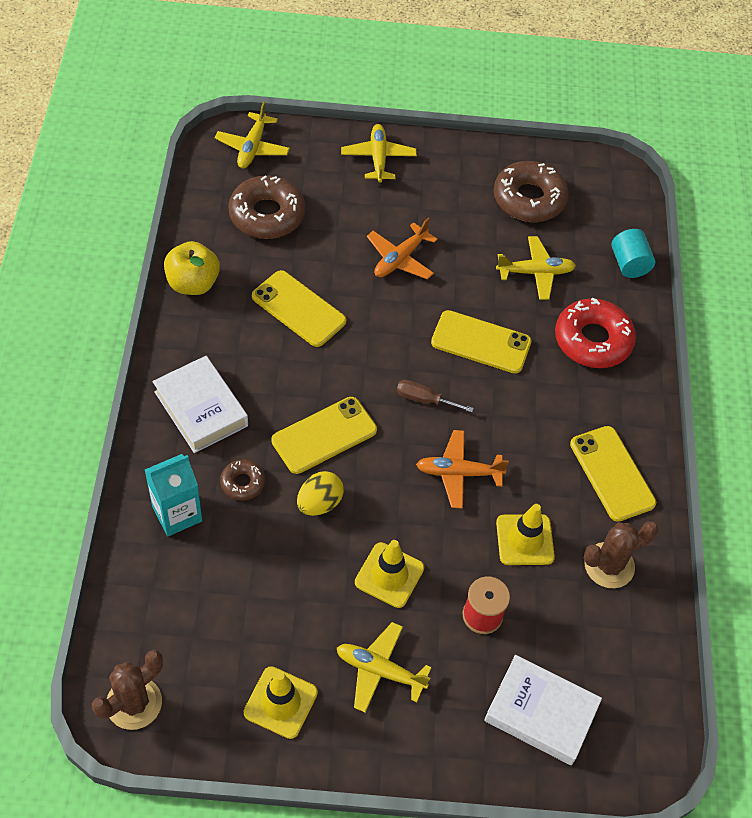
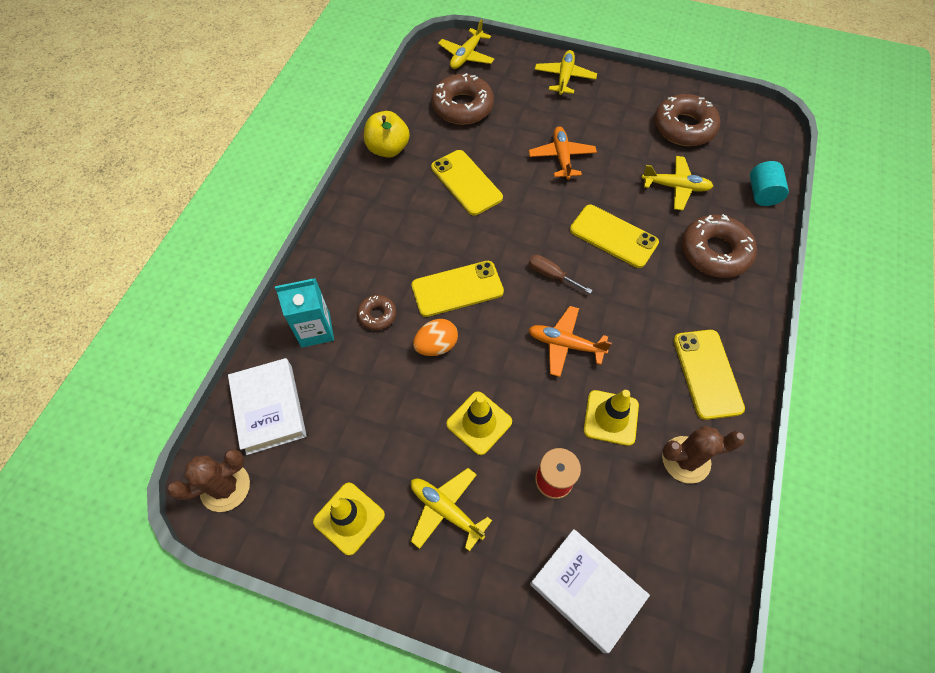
camera: 20 degrees right, 5 degrees up
white book [152,356,248,453] -> white book moved to [228,358,307,455]
yellow egg [297,471,344,516] -> orange egg [413,319,458,356]
orange plane [367,218,438,280] -> orange plane turned 120 degrees clockwise [529,127,597,180]
red donut [555,298,636,368] -> brown donut [681,214,757,278]

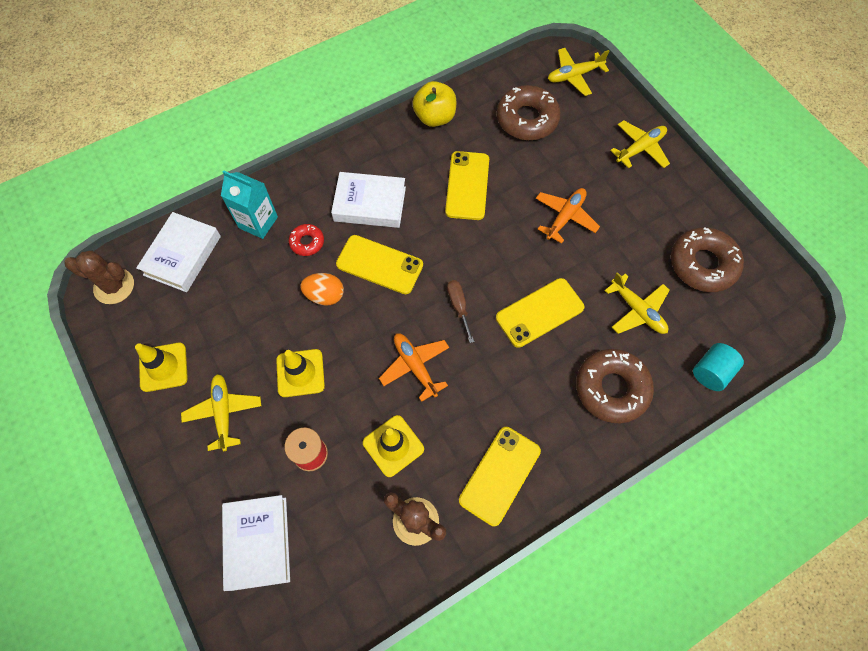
camera: 40 degrees right, 5 degrees up
brown donut [357,295,396,330] -> red donut [289,224,324,256]
yellow phone [570,205,659,268] -> yellow phone turned 75 degrees clockwise [496,278,584,348]
none -> white book [331,172,406,228]

